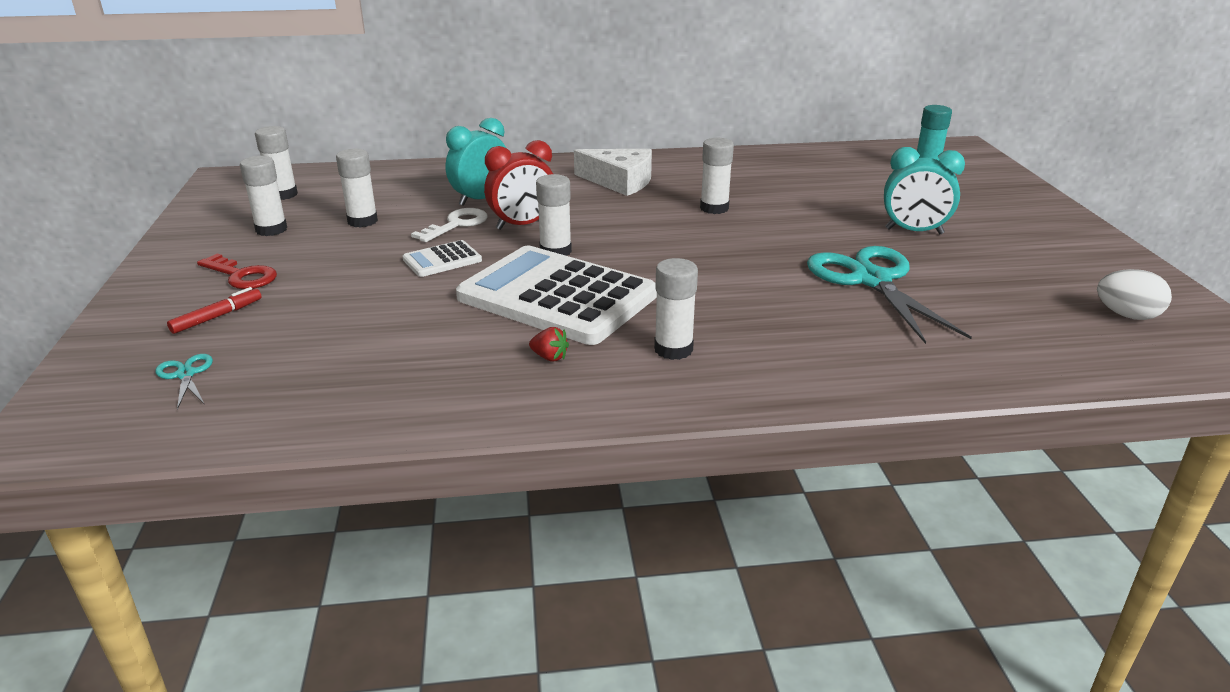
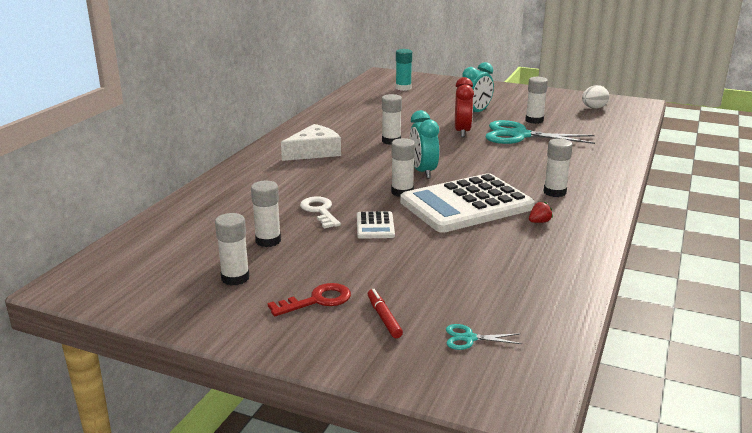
camera: 60 degrees left, 5 degrees down
white glue stick [255,126,298,200] -> white glue stick moved to [525,77,548,124]
turquoise clock [445,118,506,206] -> turquoise clock moved to [409,110,439,179]
red clock [484,140,553,230] -> red clock moved to [455,77,474,137]

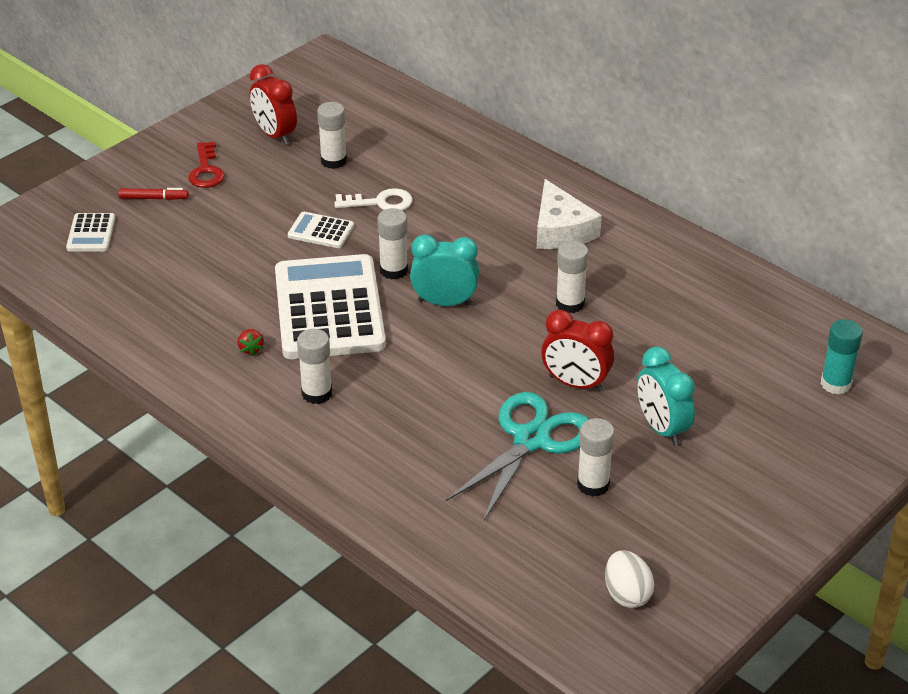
camera: 110 degrees right, 15 degrees up
white glue stick [215,213,250,286] -> red clock [249,64,297,145]
turquoise scissors [446,324,522,350] -> white calculator [66,213,115,251]

